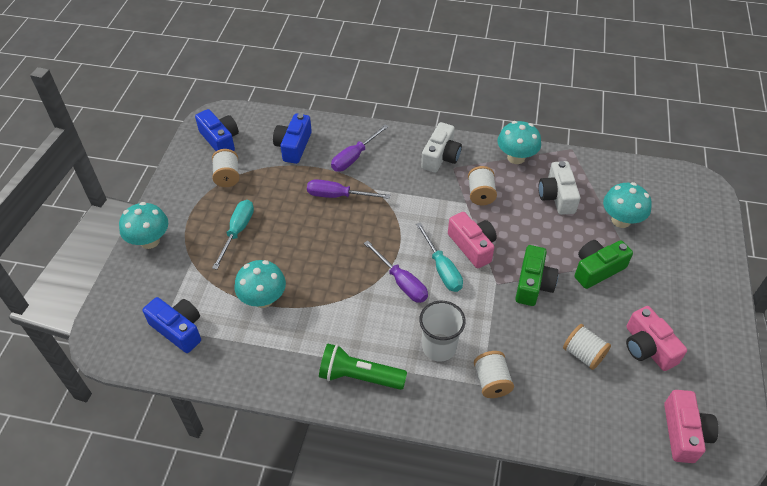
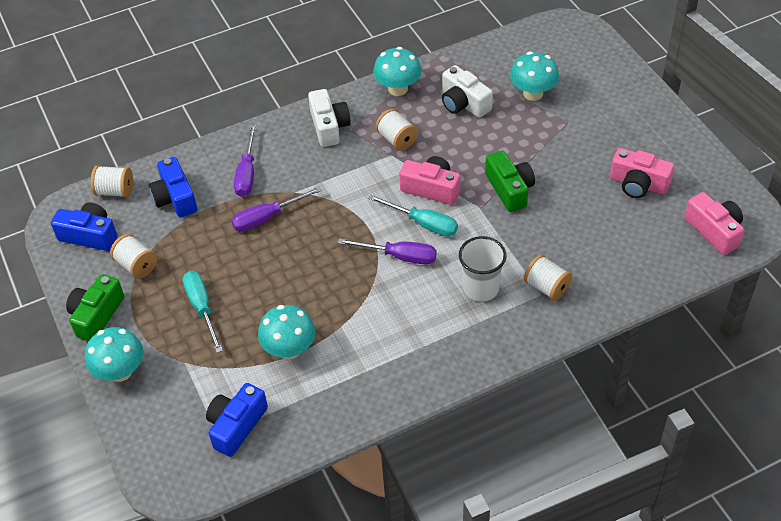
camera: 35 degrees left, 0 degrees up
blue camera [143,297,201,353] -> blue camera turned 60 degrees counterclockwise [206,383,268,457]
green flashlight [319,344,407,390] -> none
white spool [563,324,611,370] -> white spool moved to [91,165,133,197]
green camera [575,240,633,289] -> green camera moved to [66,274,124,341]

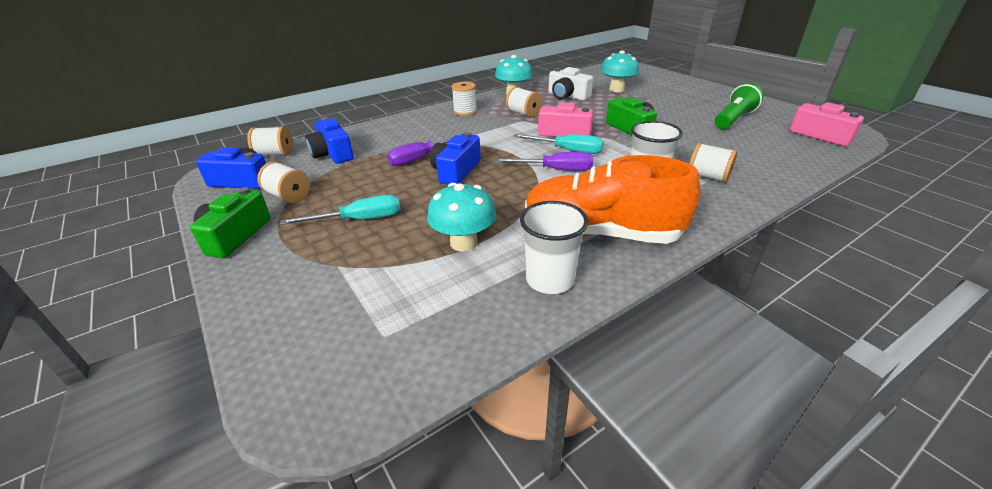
camera: 10 degrees left, 15 degrees down
turquoise mushroom [85,327,143,382] -> none
turquoise screwdriver [183,271,223,353] -> turquoise screwdriver turned 105 degrees clockwise [280,195,400,225]
blue camera [206,383,268,457] -> blue camera moved to [430,132,481,185]
purple screwdriver [234,125,256,197] -> none
white camera [308,89,351,147] -> white spool [451,82,477,116]
pink camera [610,148,674,198] -> green flashlight [715,83,763,129]
none -> white cup [520,201,589,294]
none -> orange shoe [525,155,700,244]

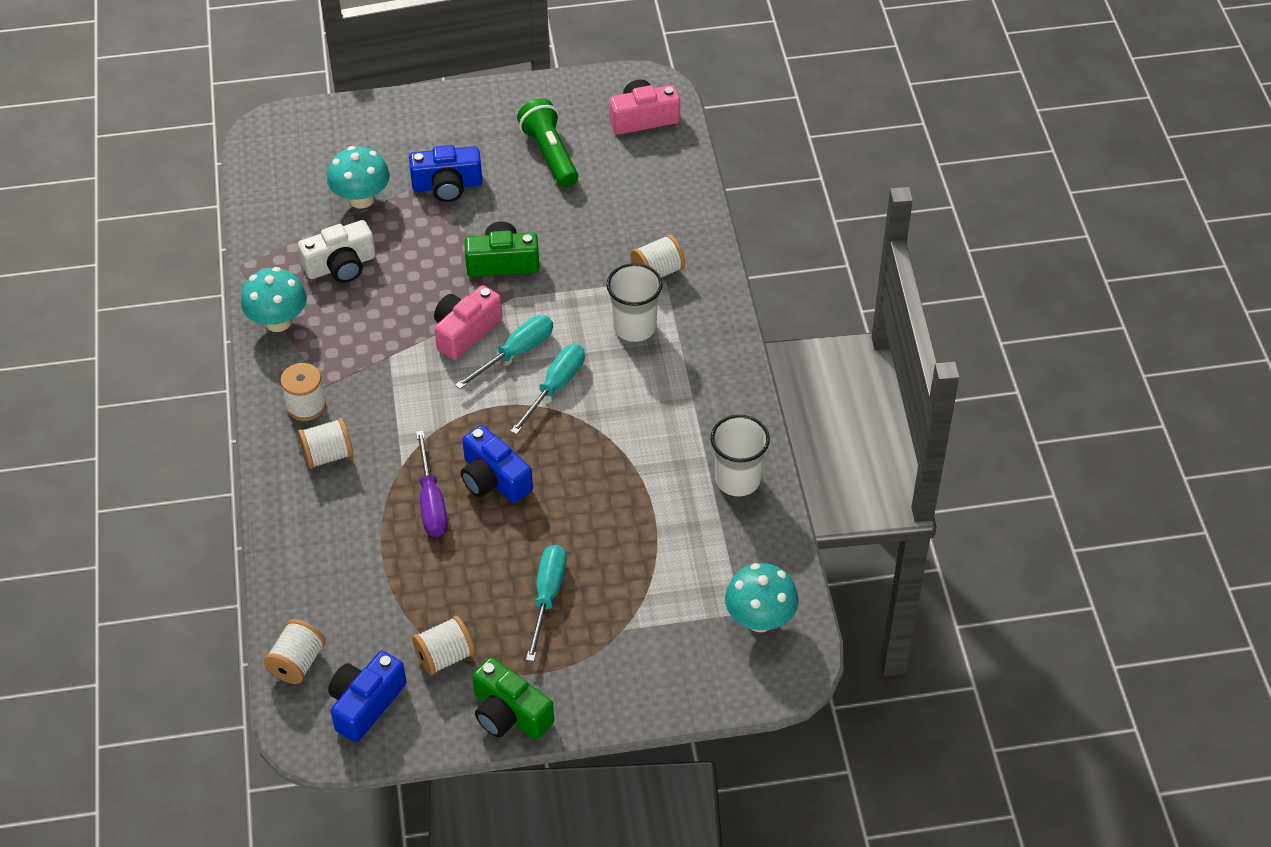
camera: 65 degrees left, 15 degrees up
blue camera [305,117,354,164] -> blue camera moved to [409,145,482,202]
turquoise mushroom [427,183,496,252] -> turquoise mushroom moved to [725,563,799,632]
purple screwdriver [495,152,594,171] -> turquoise screwdriver [510,344,585,435]
white spool [506,87,542,117] -> white spool moved to [298,418,353,469]
orange shoe [525,155,700,244] -> none

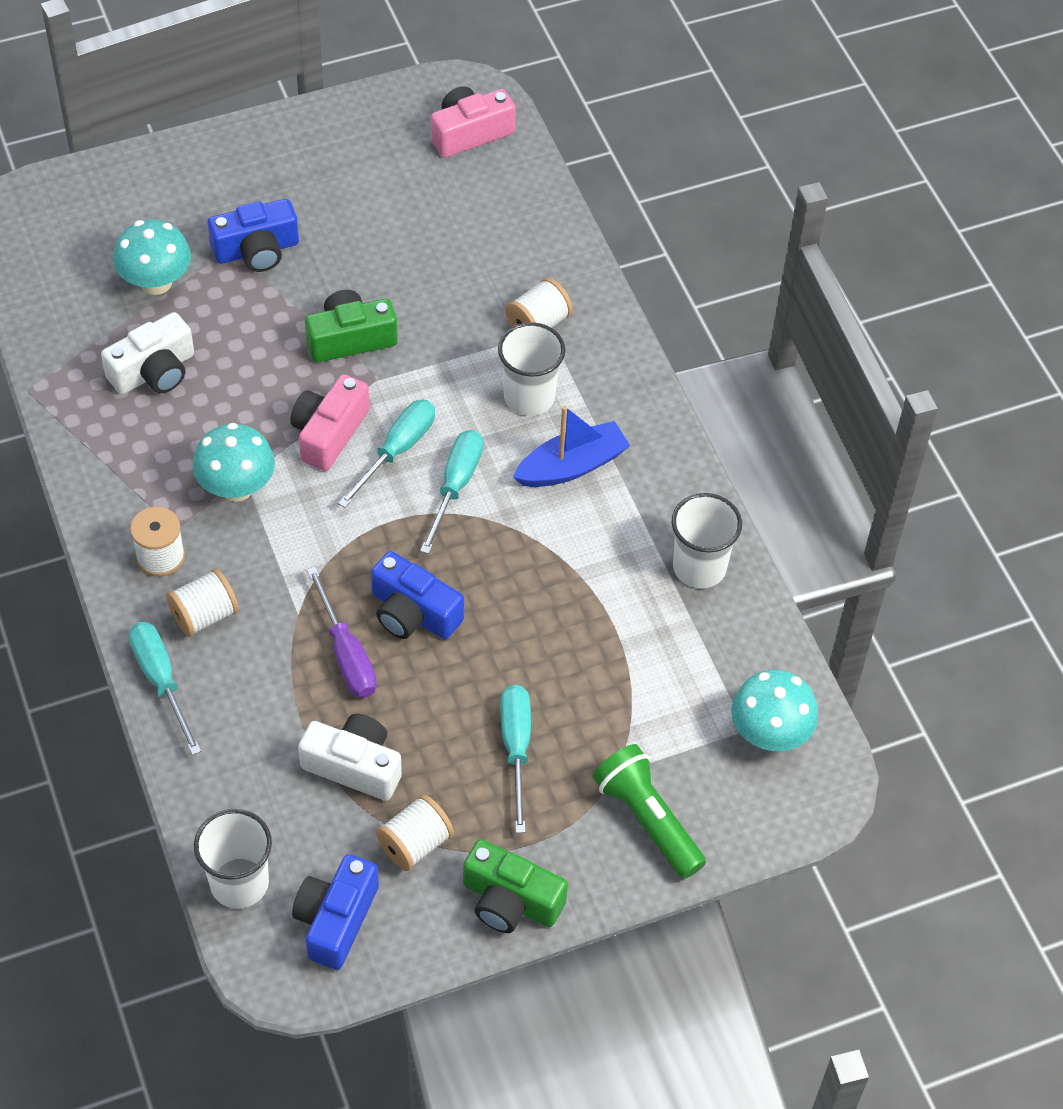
camera: 15 degrees left, 5 degrees up
turquoise mushroom [241,267,307,332] -> turquoise mushroom moved to [192,423,275,502]
white spool [264,619,326,684] -> white cup [194,809,272,909]
green flashlight [517,99,578,188] -> green flashlight moved to [592,744,706,879]
none -> turquoise screwdriver [129,622,201,755]
none -> white camera [298,714,402,801]
none -> blue boat [513,406,630,487]

